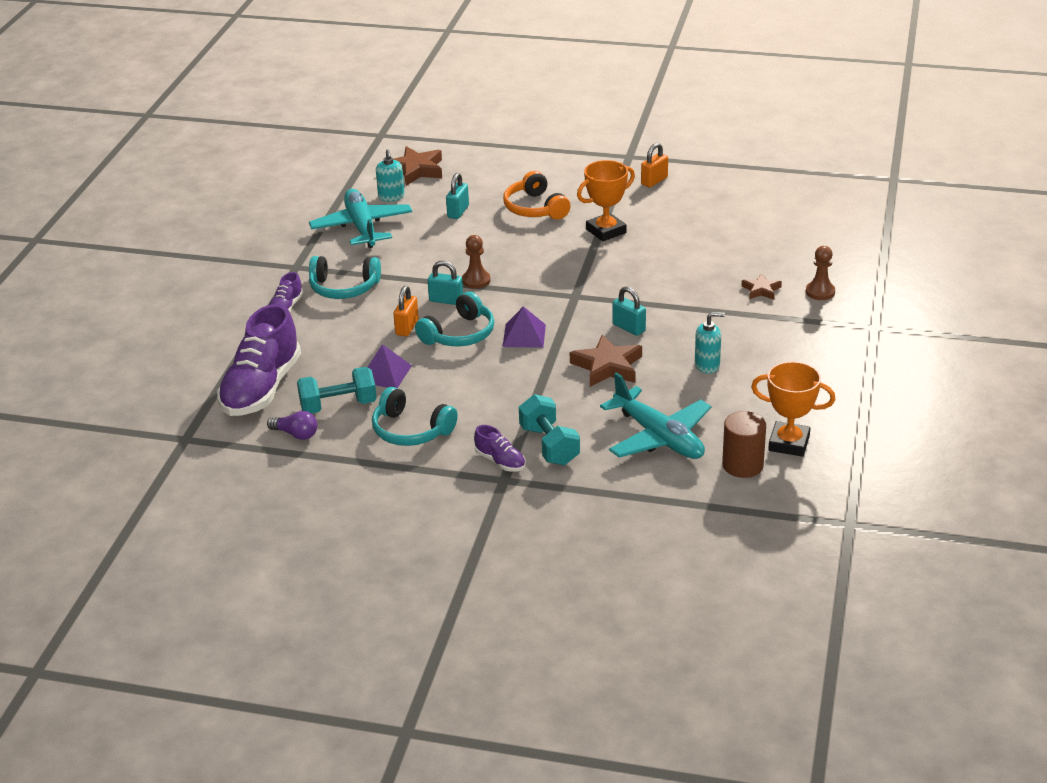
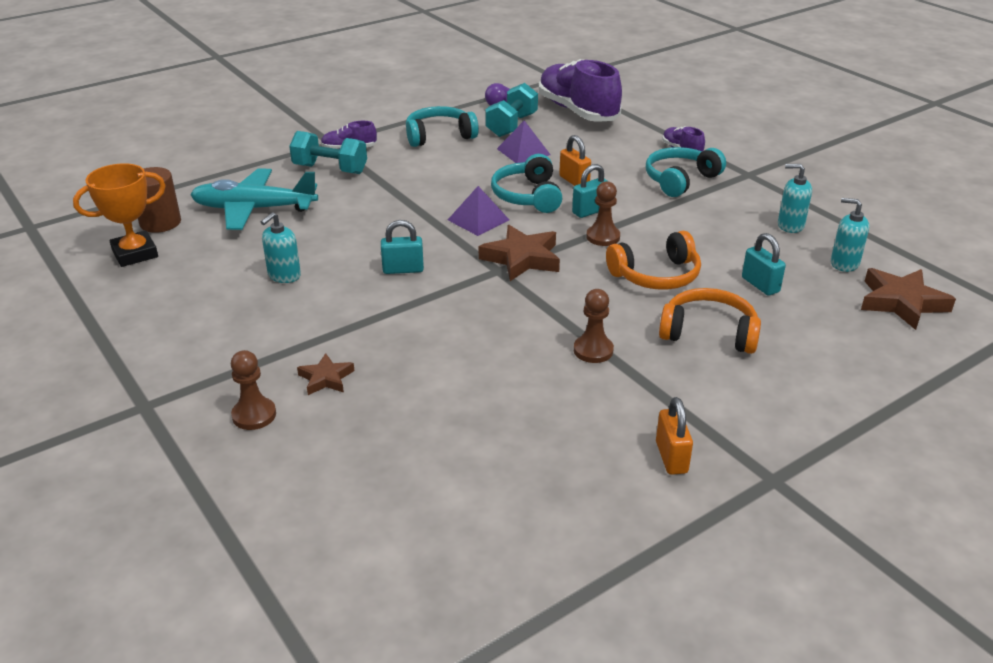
camera: 130 degrees right, 0 degrees up
turquoise plane [309,189,412,248] -> turquoise soap dispenser [778,164,812,233]
brown star [570,334,642,387] -> brown star moved to [479,225,560,281]
orange trophy [577,160,635,241] -> brown pawn [574,289,614,363]
none -> orange headphones [606,231,701,290]

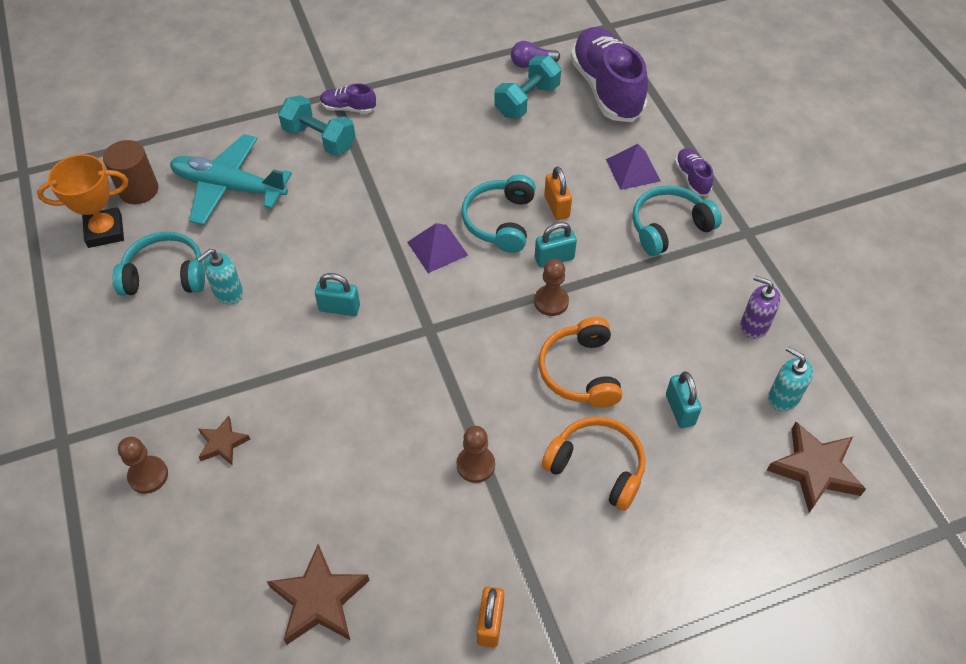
camera: 15 degrees right, 20 degrees up
turquoise headphones [406,106,479,147] -> turquoise headphones moved to [113,231,205,296]
brown star [479,225,560,281] -> brown star moved to [267,544,370,645]
purple pyramid [497,120,550,163] -> purple pyramid moved to [606,144,661,190]
orange headphones [606,231,701,290] -> orange headphones turned 90 degrees clockwise [539,317,622,408]
turquoise soap dispenser [778,164,812,233] -> purple soap dispenser [740,275,781,339]

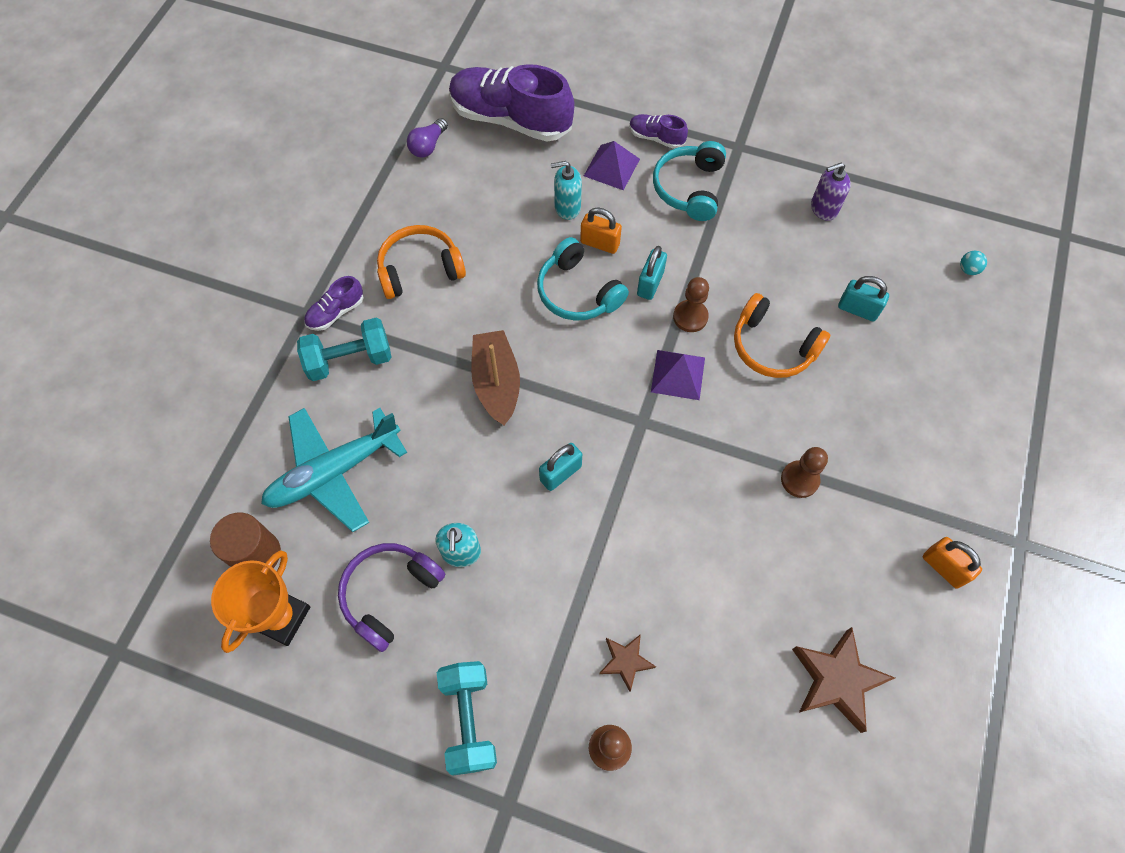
camera: 50 degrees left, 10 degrees up
turquoise headphones [113,231,205,296] -> purple headphones [338,543,445,652]
purple pyramid [407,223,468,273] -> purple pyramid moved to [651,350,705,400]
turquoise dumbbell [494,55,561,118] -> turquoise dumbbell moved to [437,661,497,776]
orange headphones [542,417,645,511] -> orange headphones moved to [377,225,466,299]
brown star [767,422,866,513] -> turquoise ball [960,251,987,275]
turquoise soap dispenser [768,346,813,411] -> turquoise soap dispenser moved to [551,161,582,220]
none -> brown boat [471,330,520,425]

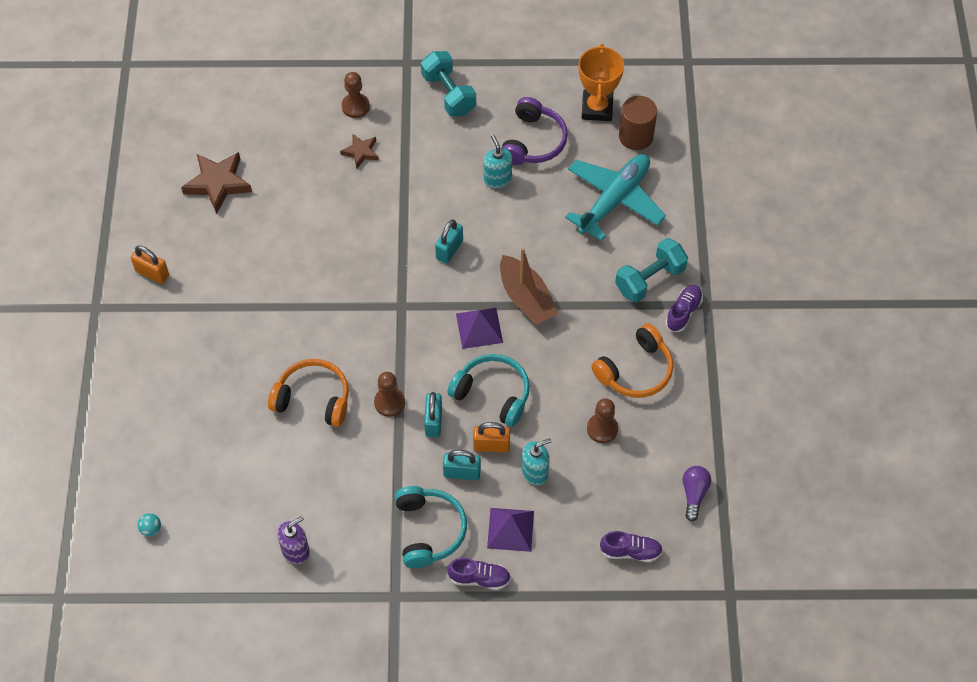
camera: 160 degrees right, 5 degrees down
purple shoe [449,64,574,142] -> purple shoe [600,531,663,562], size x0.45
purple pyramid [651,350,705,400] -> purple pyramid moved to [456,308,503,349]
brown pawn [781,447,828,498] -> brown pawn moved to [587,398,618,443]
turquoise padlock [838,276,889,322] -> turquoise padlock moved to [443,450,481,481]

